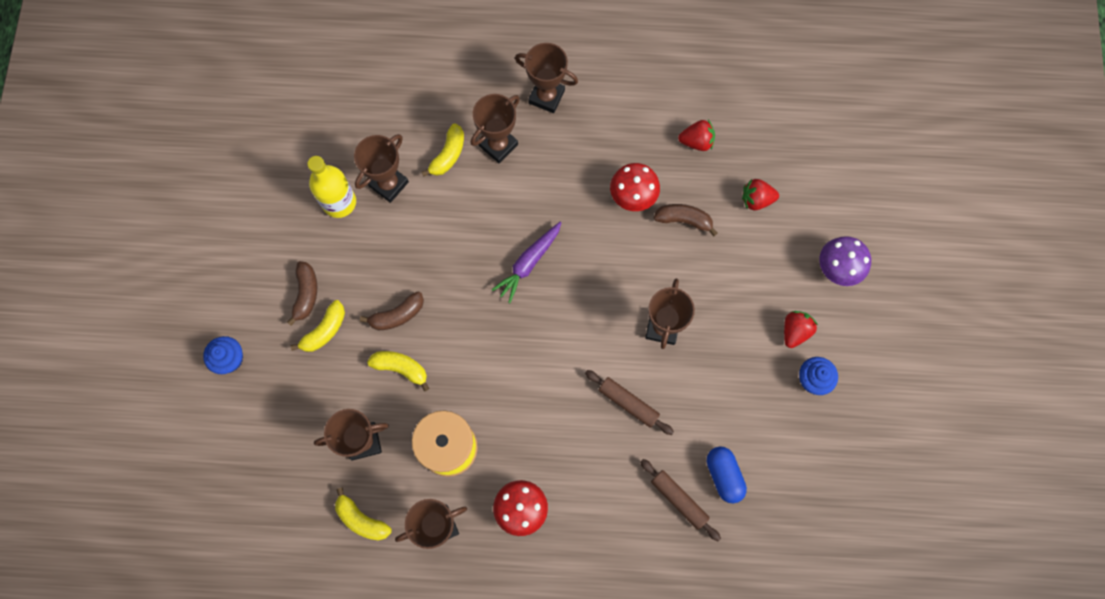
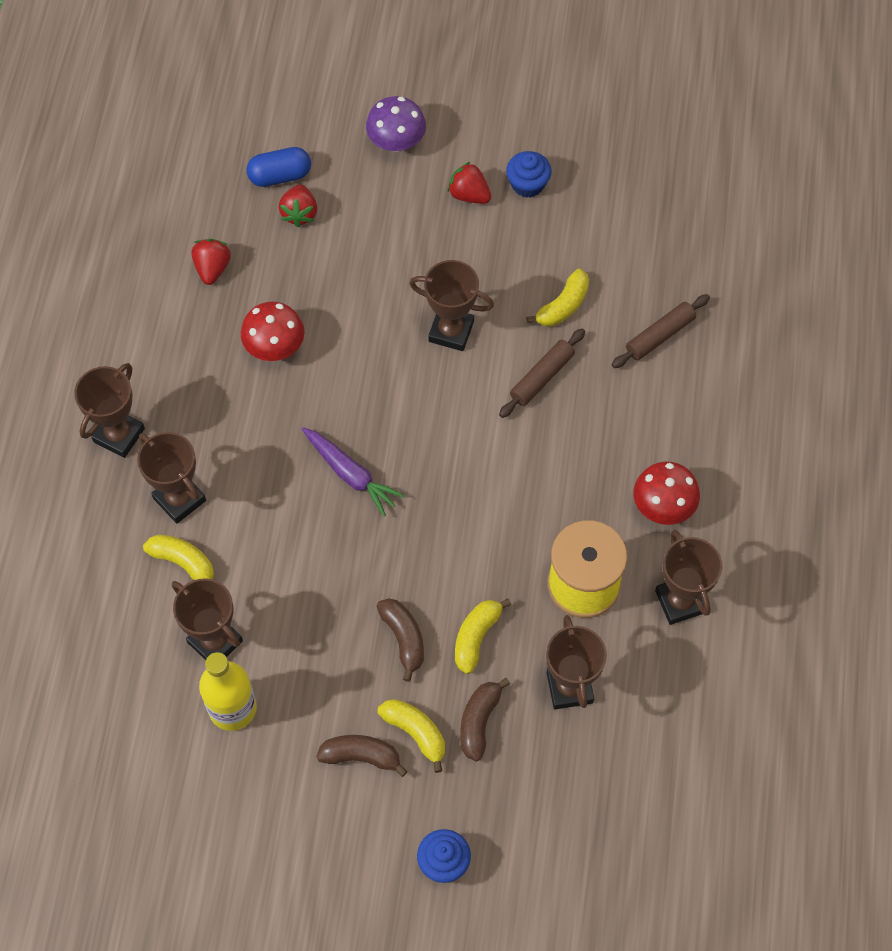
camera: 85 degrees left, 10 degrees down
yellow banana [335,487,392,540] -> yellow banana moved to [526,269,589,327]
brown banana [653,204,717,236] -> brown banana moved to [460,678,510,761]
blue capsule [706,447,747,503] -> blue capsule moved to [247,147,311,187]

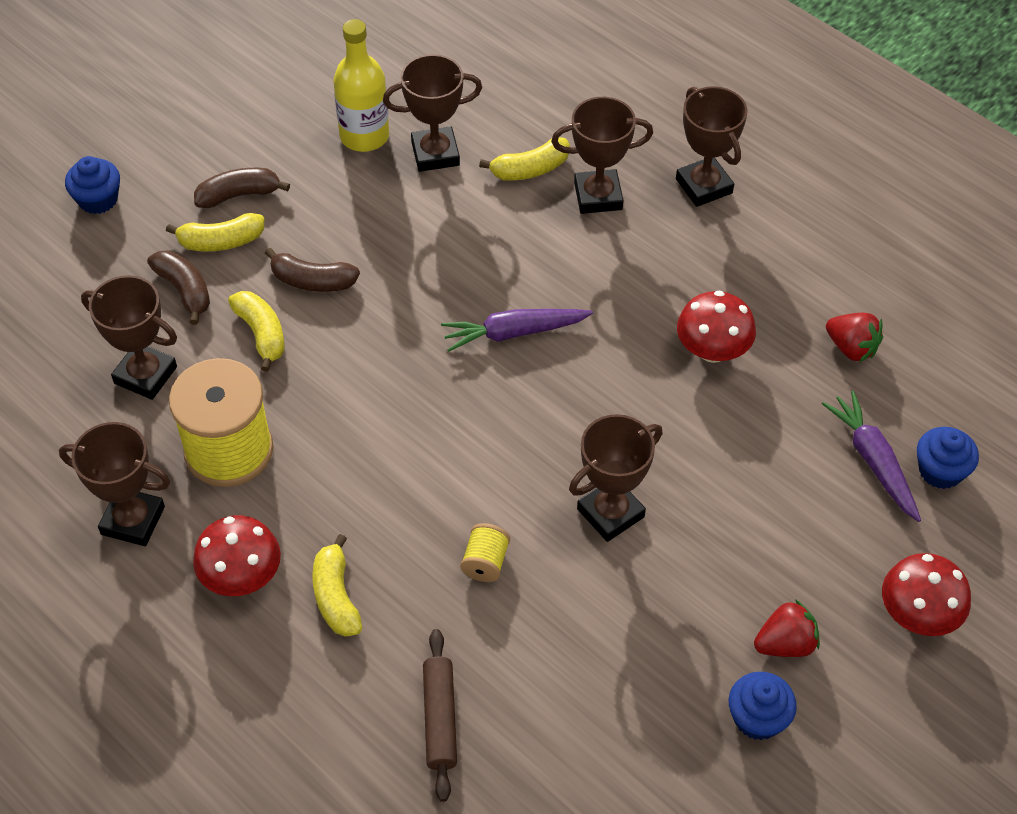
camera: 125 degrees right, 10 degrees down
blue capsule [247,147,311,187] -> blue cupcake [917,427,979,489]
red strawberry [279,184,317,227] -> purple carrot [822,391,921,522]
brown banana [316,735,408,777] -> brown banana turned 150 degrees counterclockwise [194,168,290,208]
purple mushroom [366,96,426,152] -> red mushroom [882,553,971,636]
brown rolling pin [499,328,585,418] -> yellow spool [460,523,510,582]
yellow banana [526,269,589,327] -> yellow banana moved to [312,534,362,637]

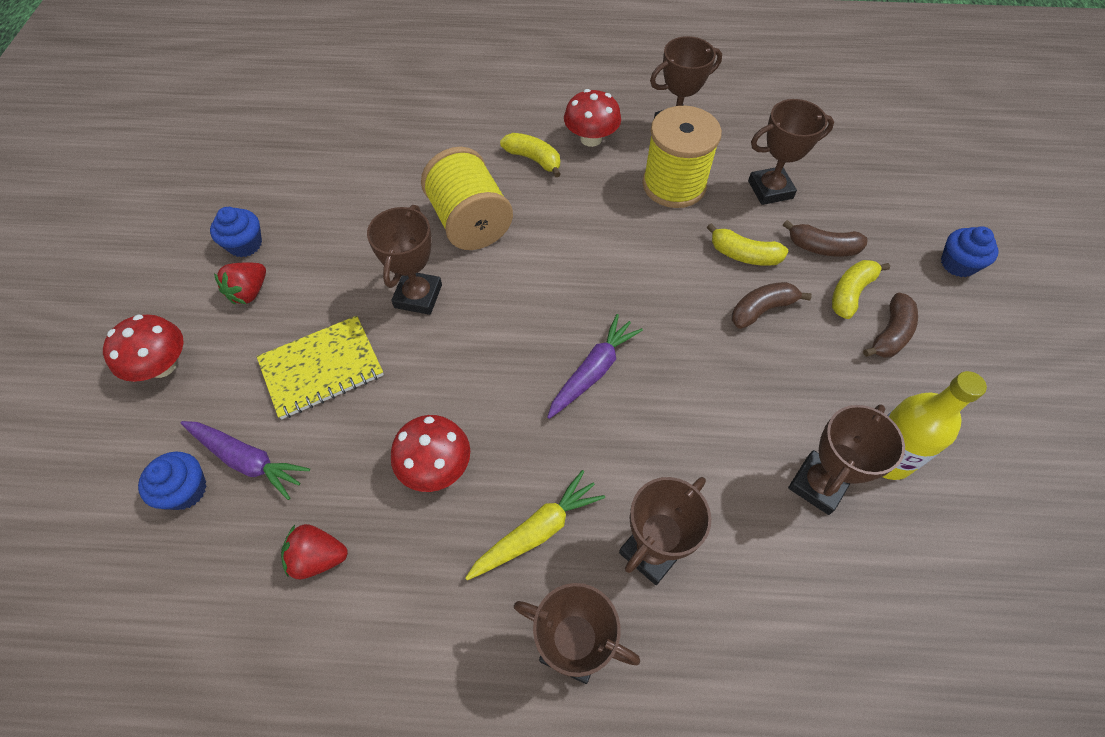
camera: 140 degrees right, 5 degrees up
brown rolling pin [423,629,457,802] -> none
yellow spool [460,523,510,582] -> yellow spool [421,147,513,250], size x2.30
yellow banana [479,137,570,181] -> none
none -> yellow notebook [257,316,384,419]
none -> yellow carrot [465,470,605,580]

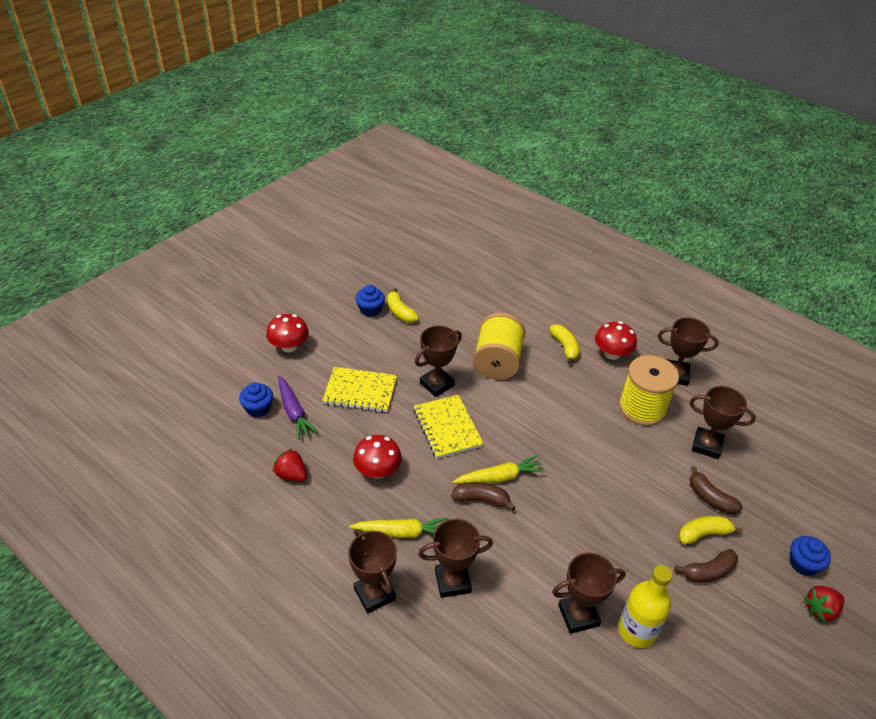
camera: 35 degrees right, 15 degrees down
red strawberry [214,262,266,304] -> red strawberry moved to [804,586,844,623]
purple carrot [547,314,643,419] -> yellow carrot [452,455,545,484]
yellow banana [707,223,789,266] -> yellow banana moved to [387,288,419,323]
brown banana [732,282,812,329] -> brown banana moved to [451,482,515,511]
none -> yellow notebook [413,395,484,459]

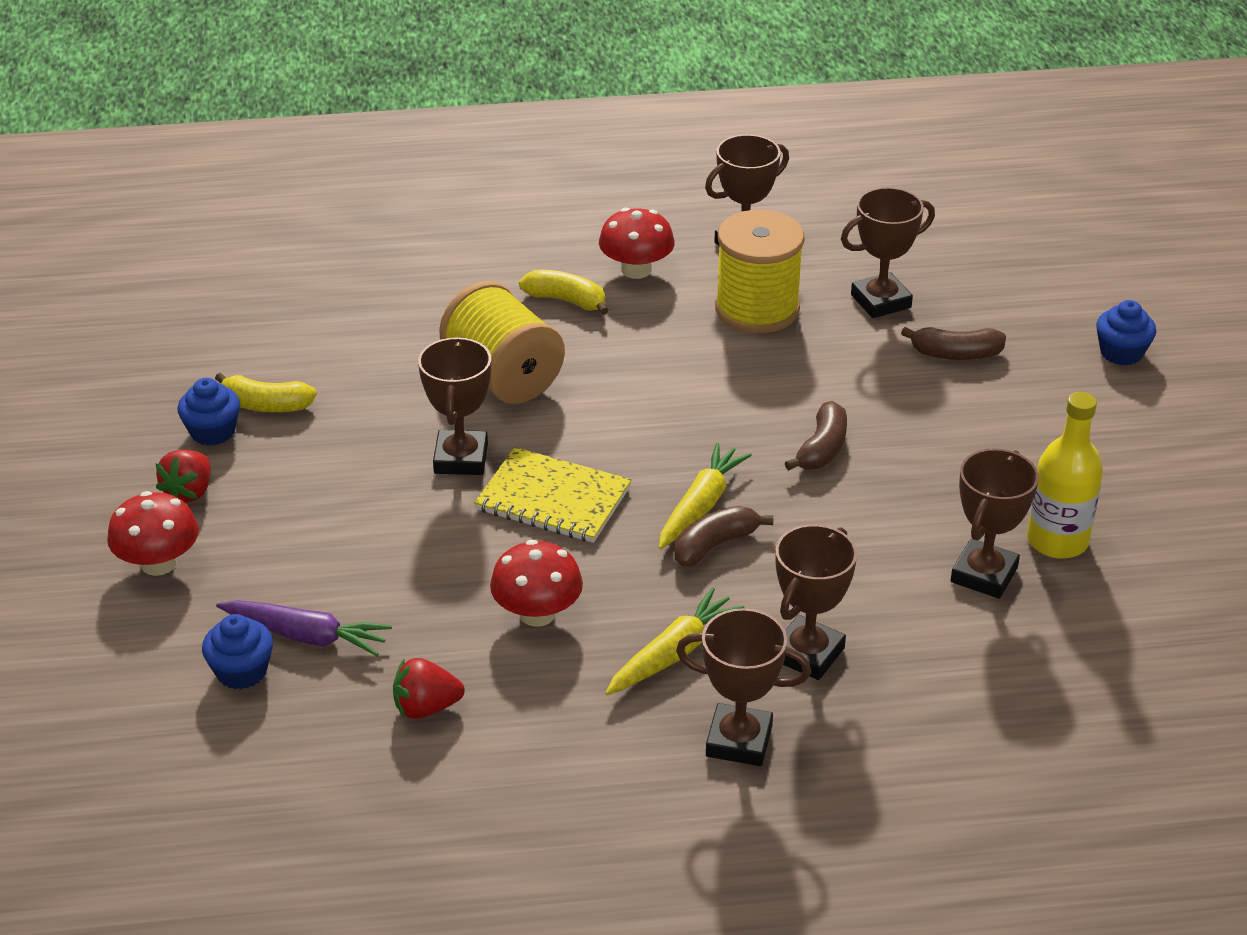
camera: 45 degrees left, 5 degrees down
yellow notebook [322,367,397,413] -> none
brown banana [674,549,738,583] -> brown banana moved to [785,401,847,471]
yellow banana [679,516,743,544] -> none
red strawberry [804,586,844,623] -> red strawberry moved to [156,450,211,503]

